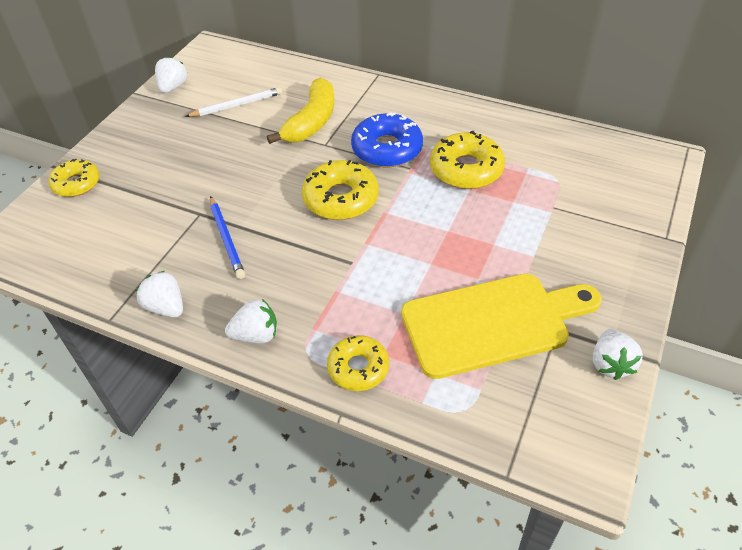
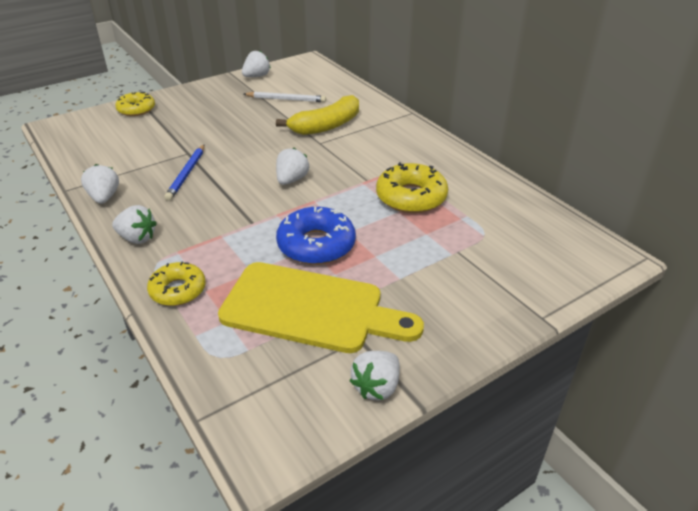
camera: 30 degrees right, 10 degrees down
yellow donut [302,160,379,220] -> white strawberry [276,147,309,185]
blue donut [351,112,423,168] -> blue donut moved to [276,207,356,265]

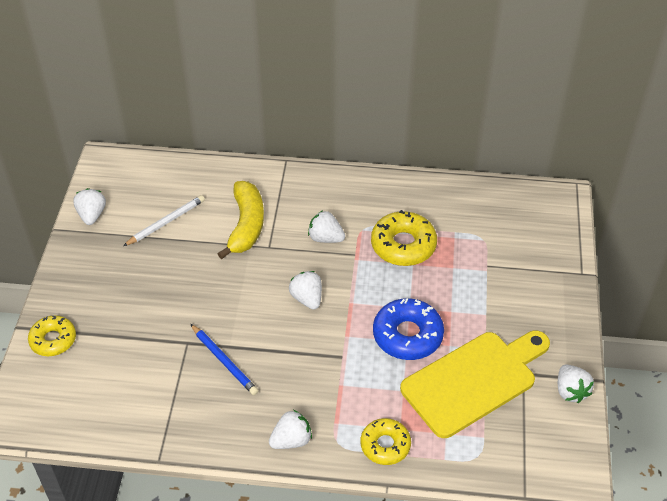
camera: 50 degrees left, 10 degrees up
white strawberry [81,164,119,204] -> white strawberry moved to [308,210,345,243]

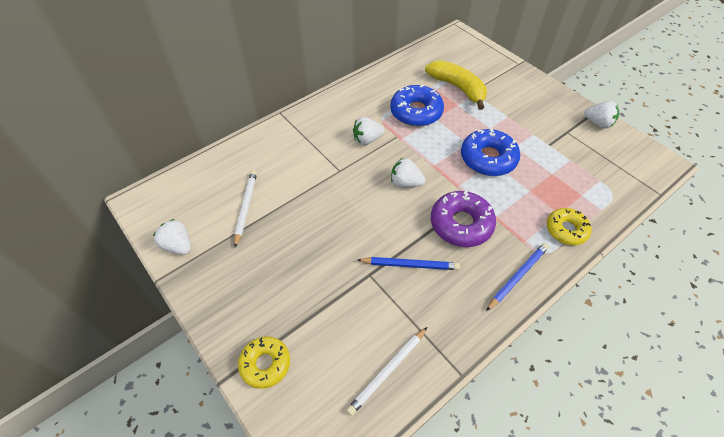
camera: 45 degrees left, 5 degrees up
yellow banana [218,181,264,259] -> yellow banana moved to [425,60,487,110]
white strawberry [269,410,312,449] -> blue pencil [486,243,549,311]
yellow donut [371,210,437,266] -> blue donut [390,85,444,127]
yellow cutting board [400,331,550,438] -> none
none -> white pencil [346,327,427,416]
none -> purple donut [431,190,496,247]

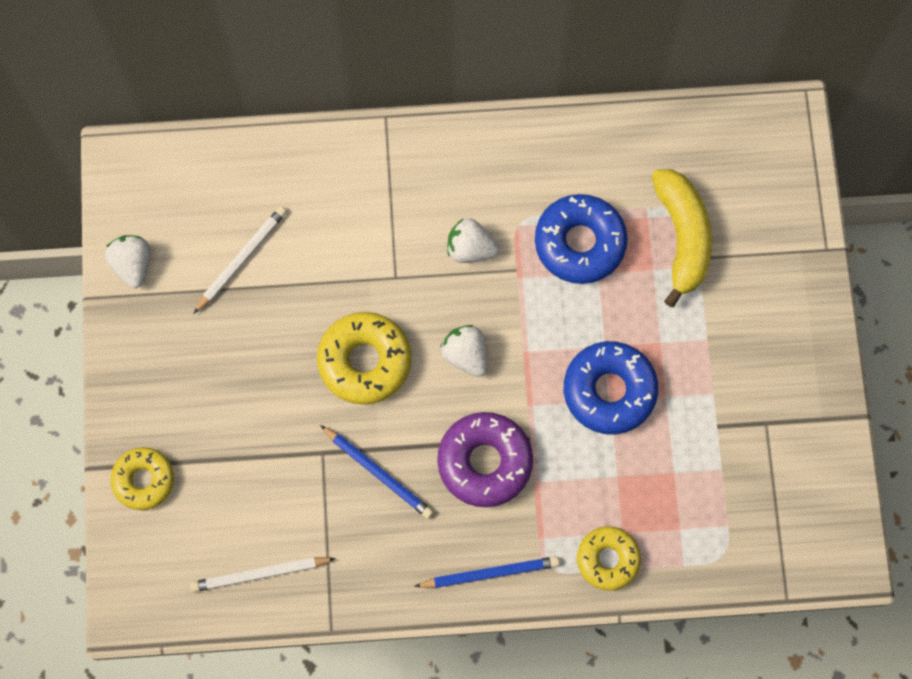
camera: 35 degrees right, 20 degrees up
white strawberry [584,101,619,129] -> none
none -> yellow donut [317,312,411,405]

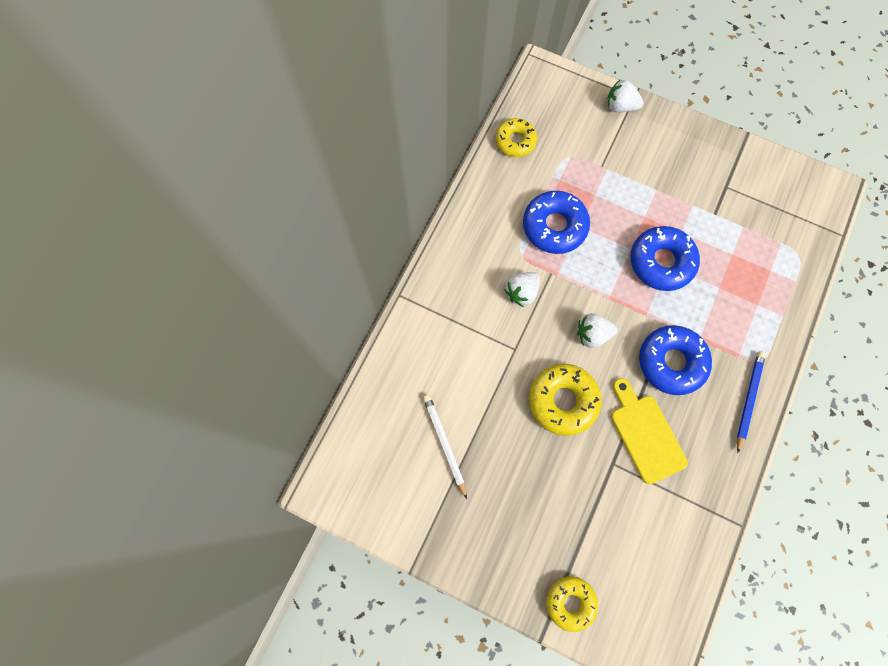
camera: 60 degrees left, 0 degrees up
white strawberry [105,235,150,288] -> white strawberry moved to [607,79,643,112]
white pencil [190,557,336,592] -> none
blue pencil [320,425,434,519] -> yellow cutting board [611,378,688,484]
purple donut [437,412,533,507] -> blue donut [639,325,712,395]
yellow donut [577,526,641,591] -> yellow donut moved to [495,118,537,157]
yellow banana [651,169,712,307] -> none

